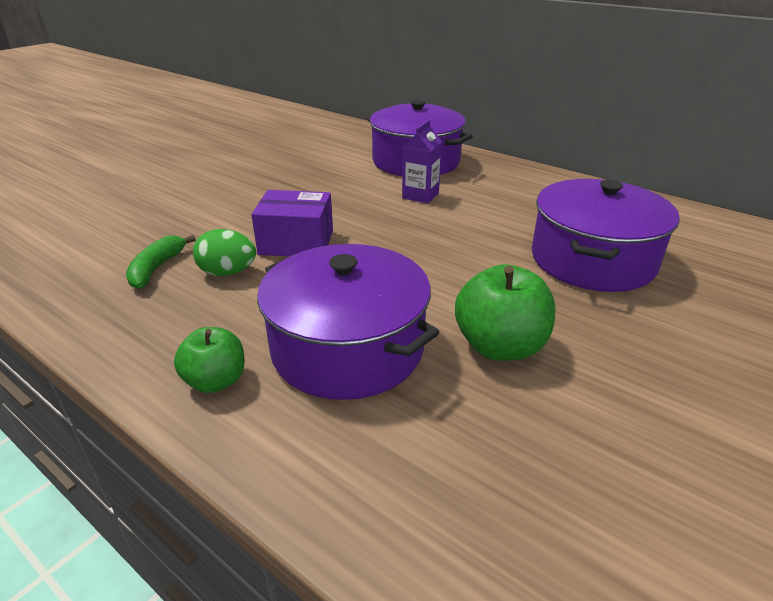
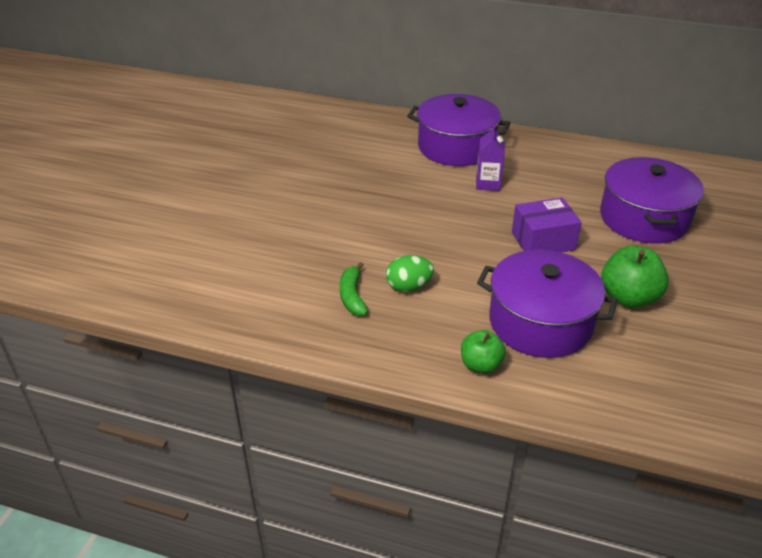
camera: 20 degrees left, 5 degrees up
purple box [251,190,333,256] -> purple box moved to [512,197,582,252]

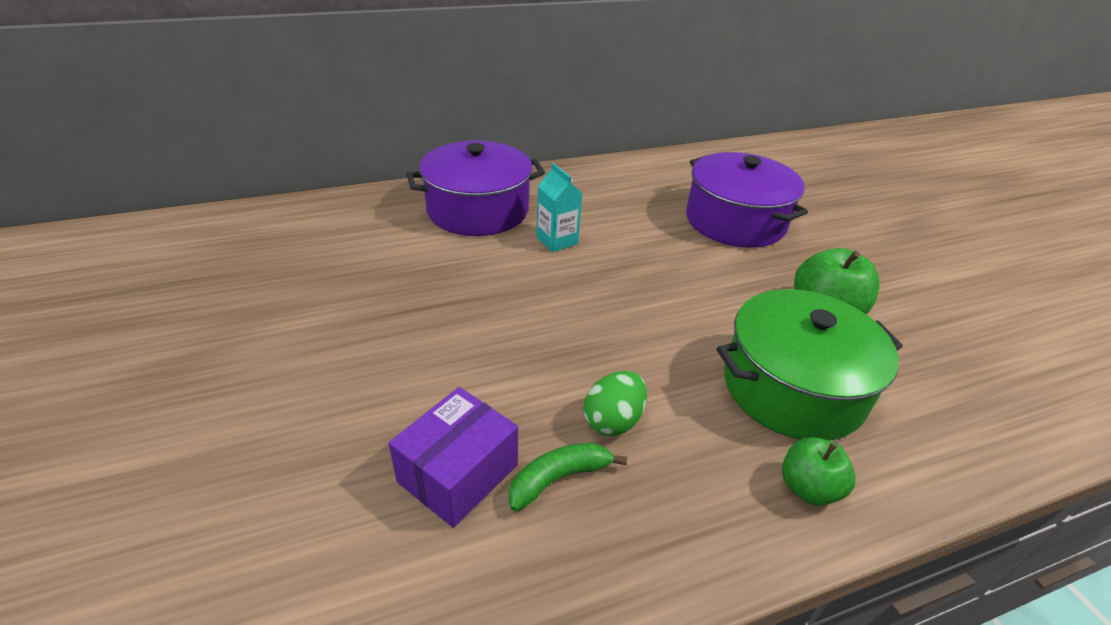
camera: 40 degrees left, 0 degrees up
green banana [340,262,368,316] -> green banana turned 105 degrees clockwise [508,442,627,511]
purple carton [476,125,505,191] -> turquoise carton [536,163,583,252]
purple pot [477,250,618,358] -> green pot [717,289,903,440]
purple box [512,197,582,252] -> purple box moved to [389,387,518,528]

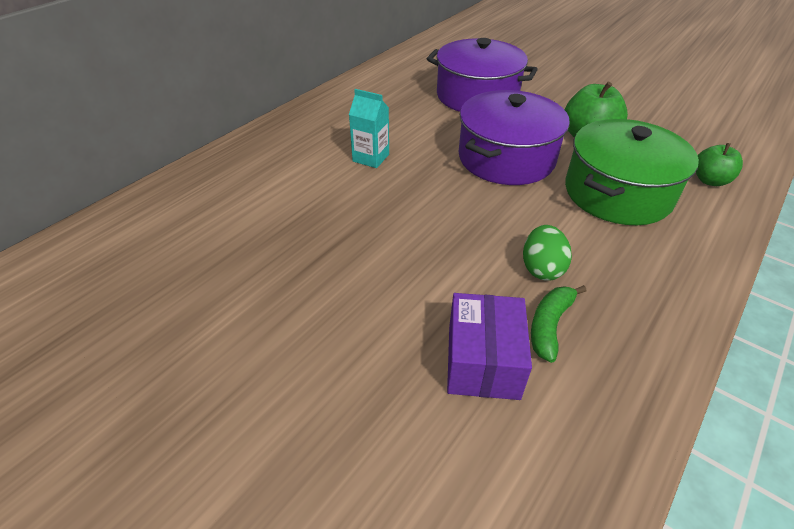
camera: 30 degrees left, 5 degrees up
purple pot [407,140,545,236] -> purple pot moved to [459,90,570,185]
green apple [782,438,856,506] -> green apple moved to [696,143,743,186]

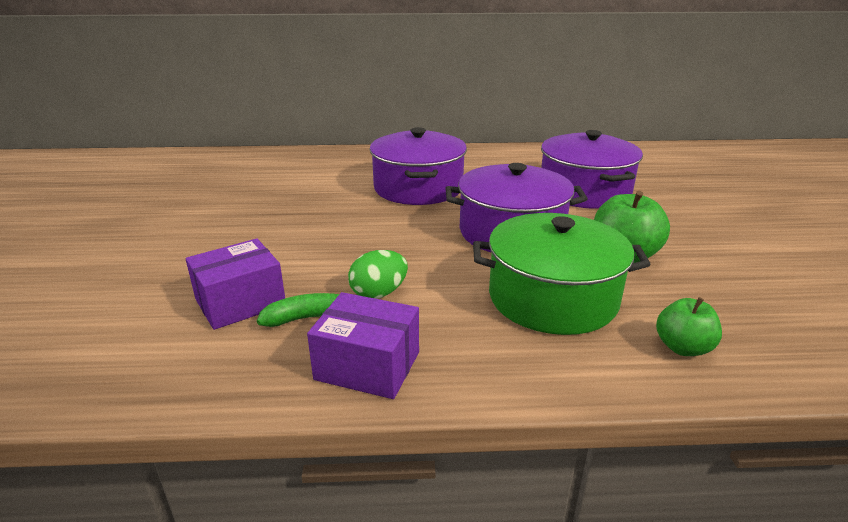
camera: 50 degrees right, 15 degrees down
turquoise carton [349,89,389,168] -> purple pot [369,127,467,205]
none -> purple box [307,292,419,399]

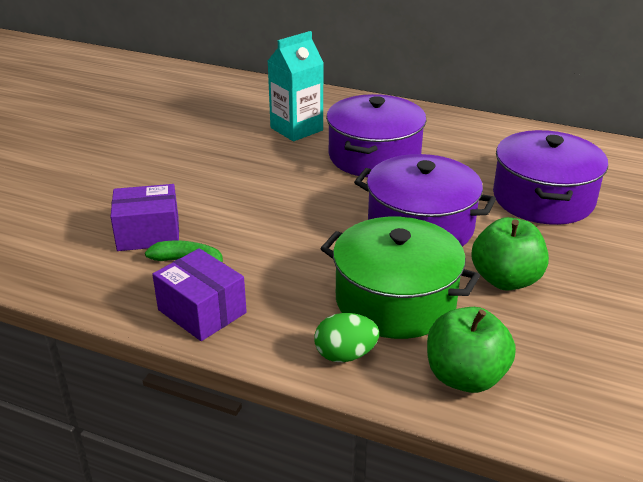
camera: 25 degrees right, 5 degrees up
green egg [348,250,408,299] -> green egg moved to [314,313,379,362]
green apple [656,297,722,356] -> green apple [427,307,516,393], size x1.56
none -> turquoise carton [268,31,324,141]

